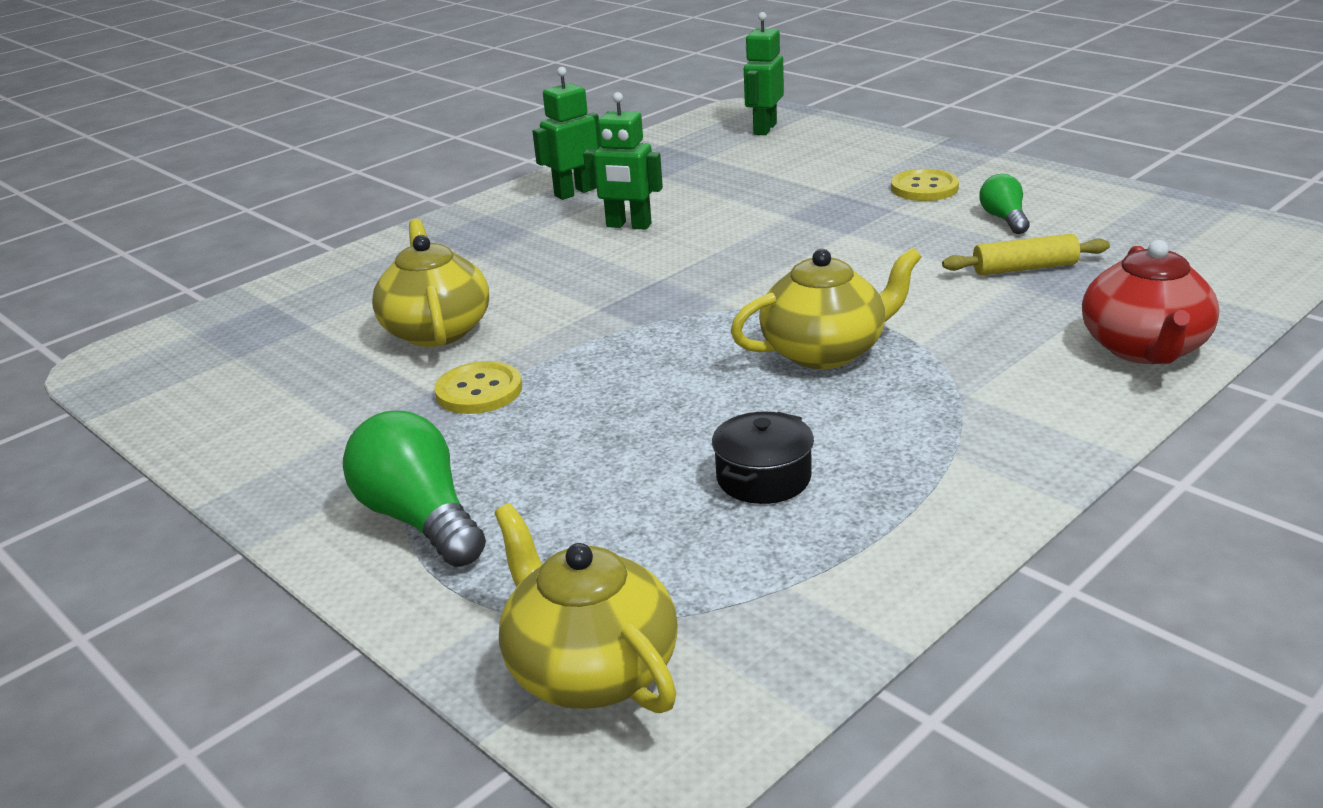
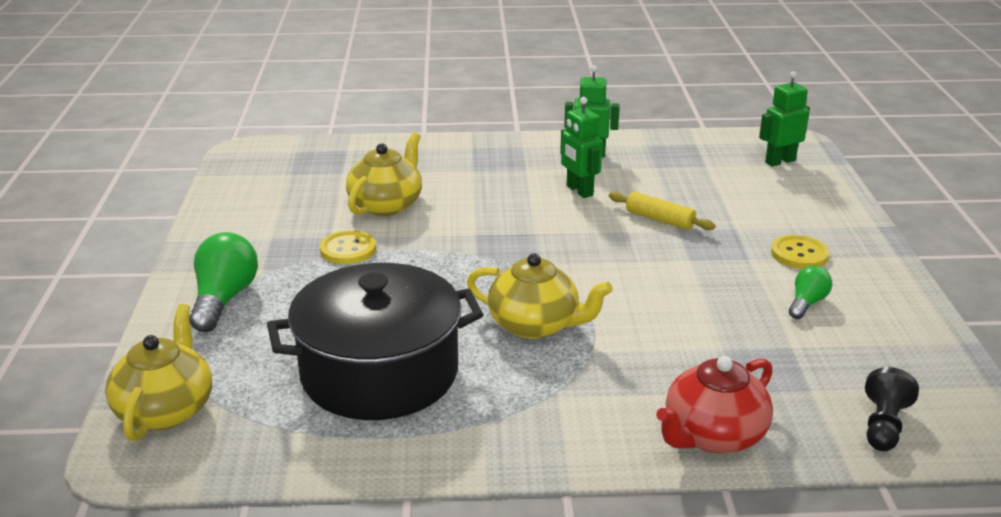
camera: 40 degrees right, 0 degrees up
black pot [712,412,814,504] -> black pot [267,263,483,420], size x2.48
yellow rolling pin [942,234,1110,275] -> yellow rolling pin moved to [609,192,716,230]
none -> black pawn [865,367,919,451]

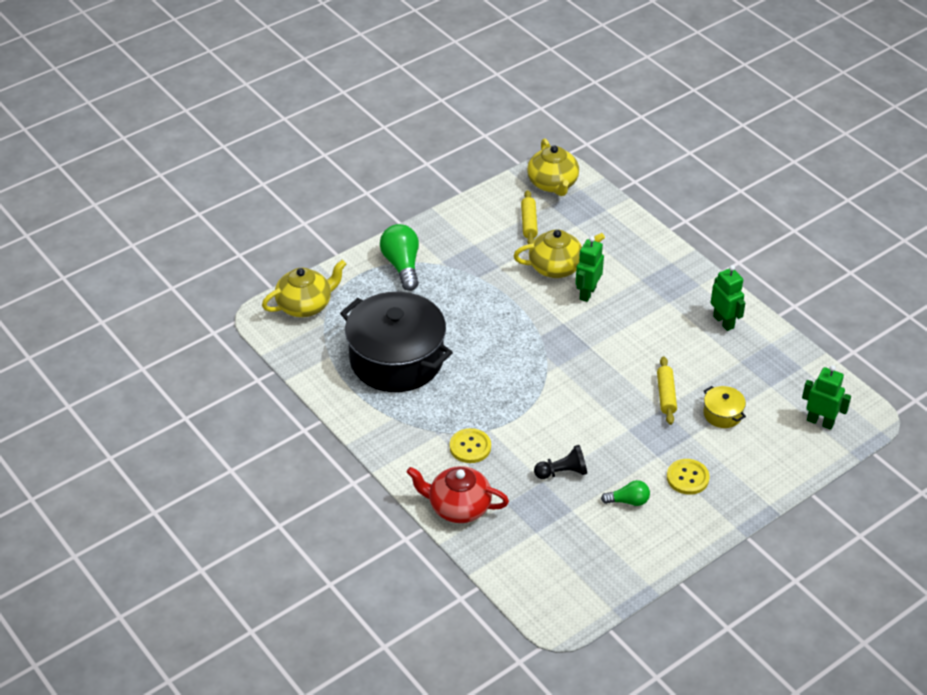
camera: 55 degrees right, 15 degrees up
green light bulb [189,232,258,332] -> green light bulb turned 75 degrees counterclockwise [380,224,419,291]
yellow button [320,230,376,264] -> yellow button moved to [450,428,491,463]
yellow teapot [467,253,613,339] -> yellow teapot moved to [527,139,579,196]
green robot [560,97,603,198] -> green robot moved to [575,236,604,302]
black pawn [865,367,919,451] -> black pawn moved to [534,445,587,479]
none -> yellow rolling pin [521,190,538,244]
none -> yellow pot [703,386,746,428]

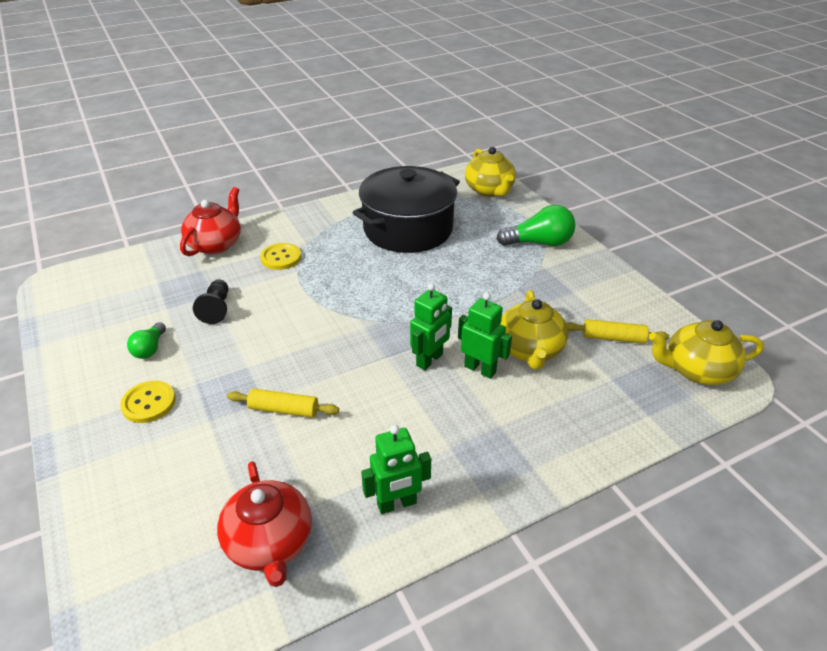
camera: 100 degrees right, 5 degrees down
yellow pot [703,386,746,428] -> none
green robot [802,365,851,430] -> green robot moved to [410,283,452,370]
none -> red teapot [217,461,312,587]

